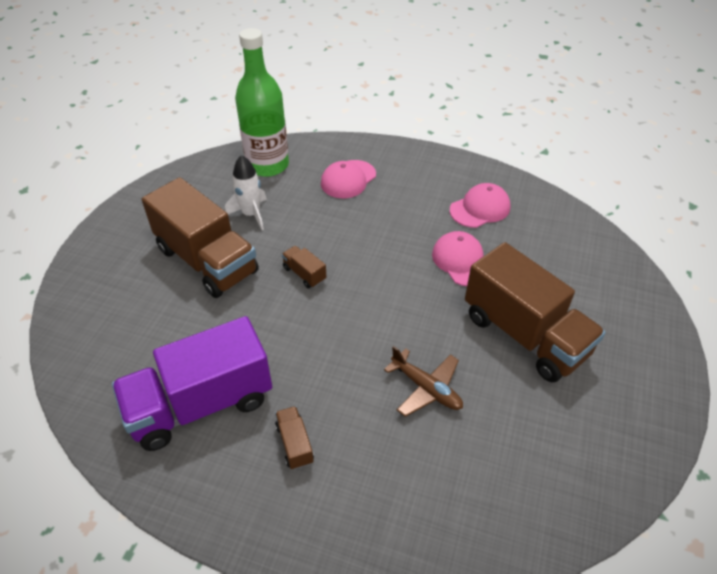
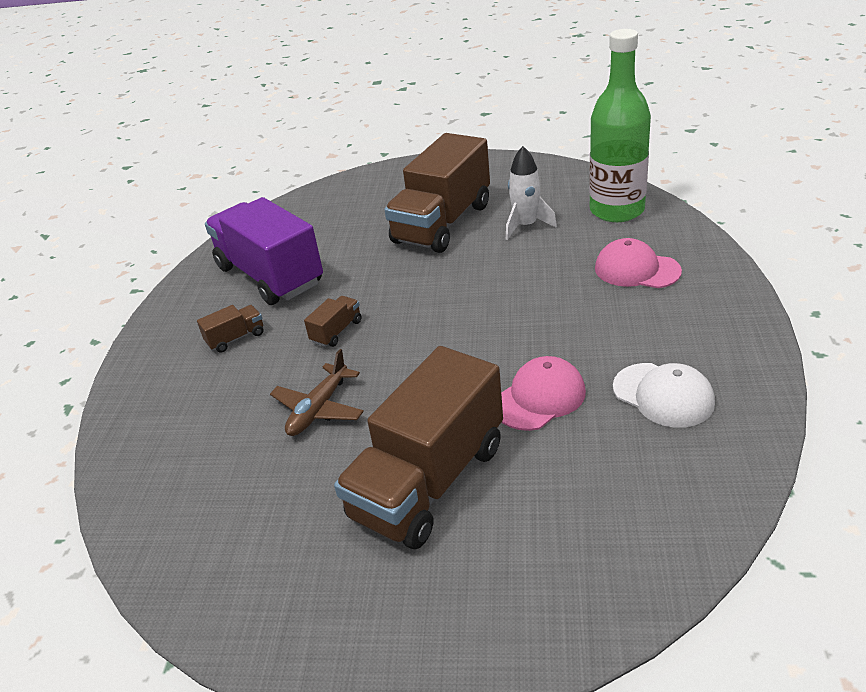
camera: 80 degrees right, 10 degrees down
brown truck [282,246,326,288] -> brown truck moved to [304,296,362,347]
pink cap [450,183,511,228] -> white cap [613,363,715,428]

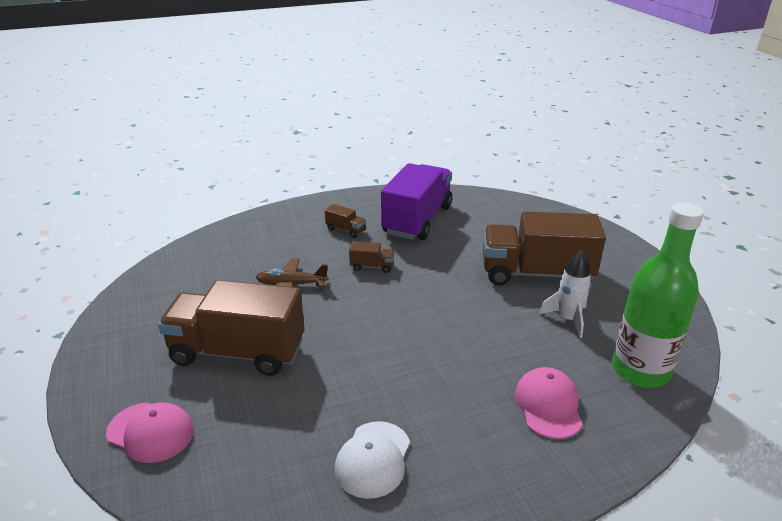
camera: 60 degrees right, 5 degrees down
pink cap [501,356,586,431] -> pink cap moved to [106,402,194,463]

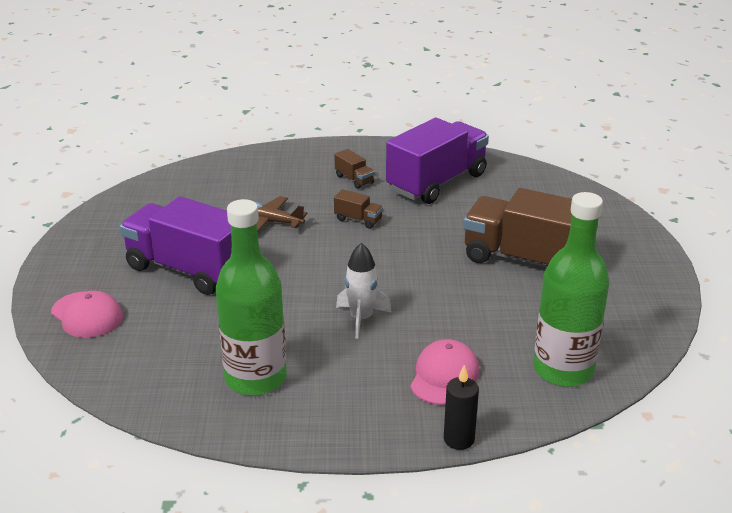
camera: 20 degrees right, 0 degrees up
brown truck [158,280,305,376] -> purple truck [120,197,232,295]
white cap [335,421,410,499] -> green bottle [216,199,287,396]
white rocket [539,250,592,338] -> white rocket moved to [336,243,392,339]
none -> black candle [444,365,479,450]

